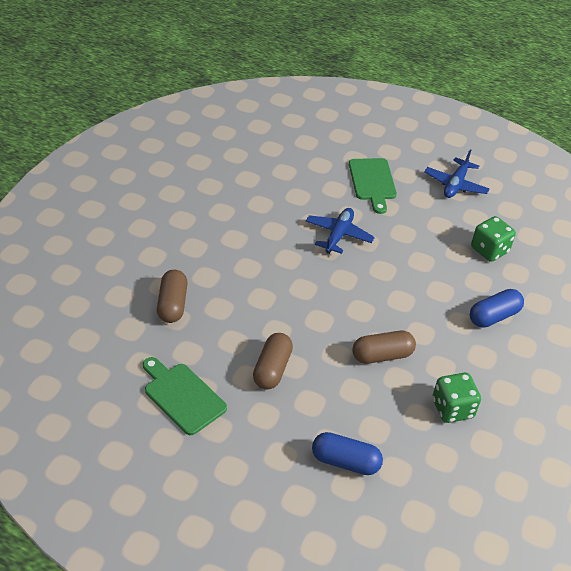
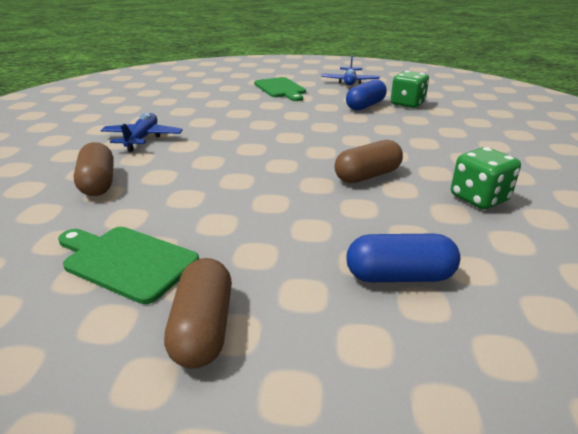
camera: 15 degrees left, 15 degrees down
brown capsule [253,333,293,389] -> brown capsule moved to [164,258,232,369]
blue plane [306,208,375,254] -> blue plane moved to [101,113,183,152]
blue capsule [470,289,524,328] -> blue capsule moved to [346,79,387,111]

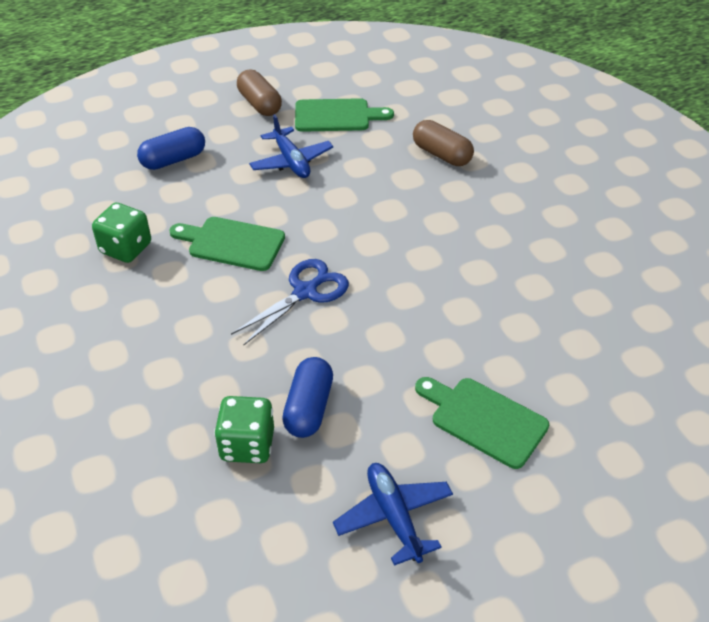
camera: 150 degrees right, 15 degrees up
blue plane [101,113,183,152] -> blue plane moved to [249,114,333,178]
brown capsule [335,140,403,183] -> green cutting board [169,217,285,271]
none -> blue scissors [231,259,349,345]

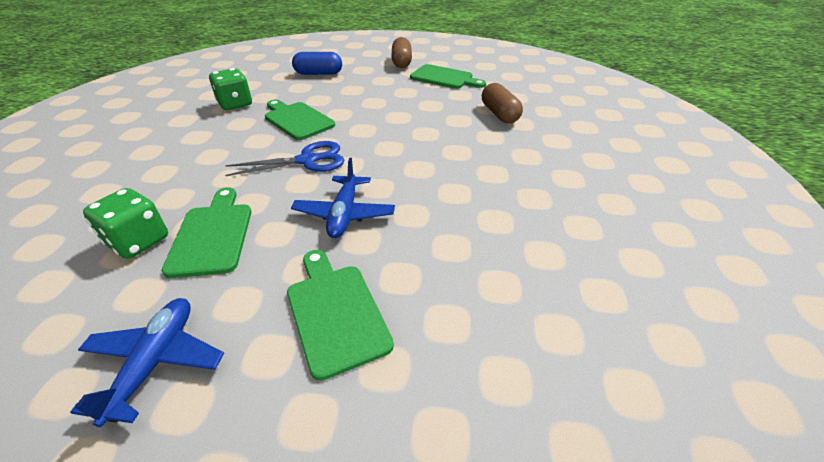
camera: 30 degrees right, 5 degrees down
blue plane [249,114,333,178] -> blue plane moved to [291,158,395,238]
blue capsule [282,357,333,438] -> green cutting board [162,187,251,278]

